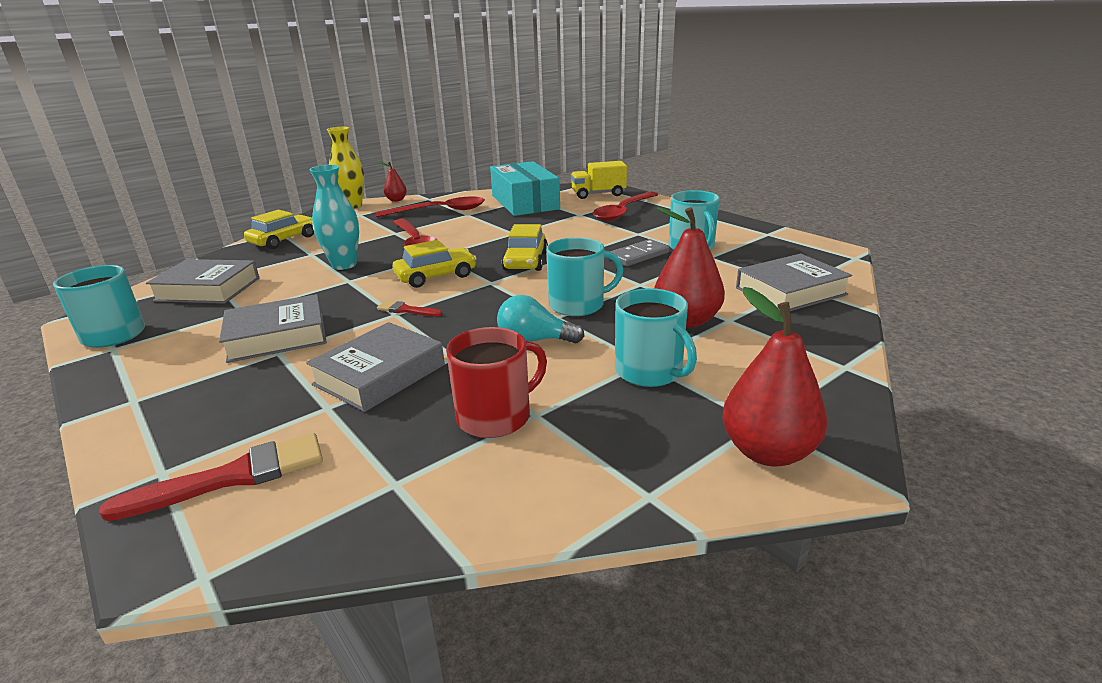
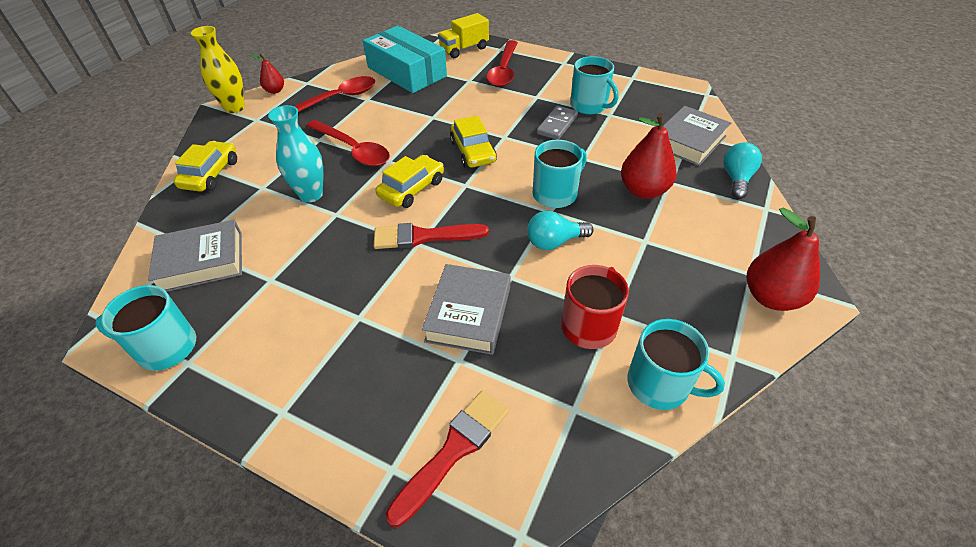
camera: 25 degrees left, 20 degrees up
grey book [219,294,327,363] -> none
red brush [377,301,442,317] -> red brush [374,223,489,249], size x1.88
turquoise mug [615,288,697,387] -> turquoise mug moved to [627,319,725,410]
none -> turquoise light bulb [723,142,762,199]

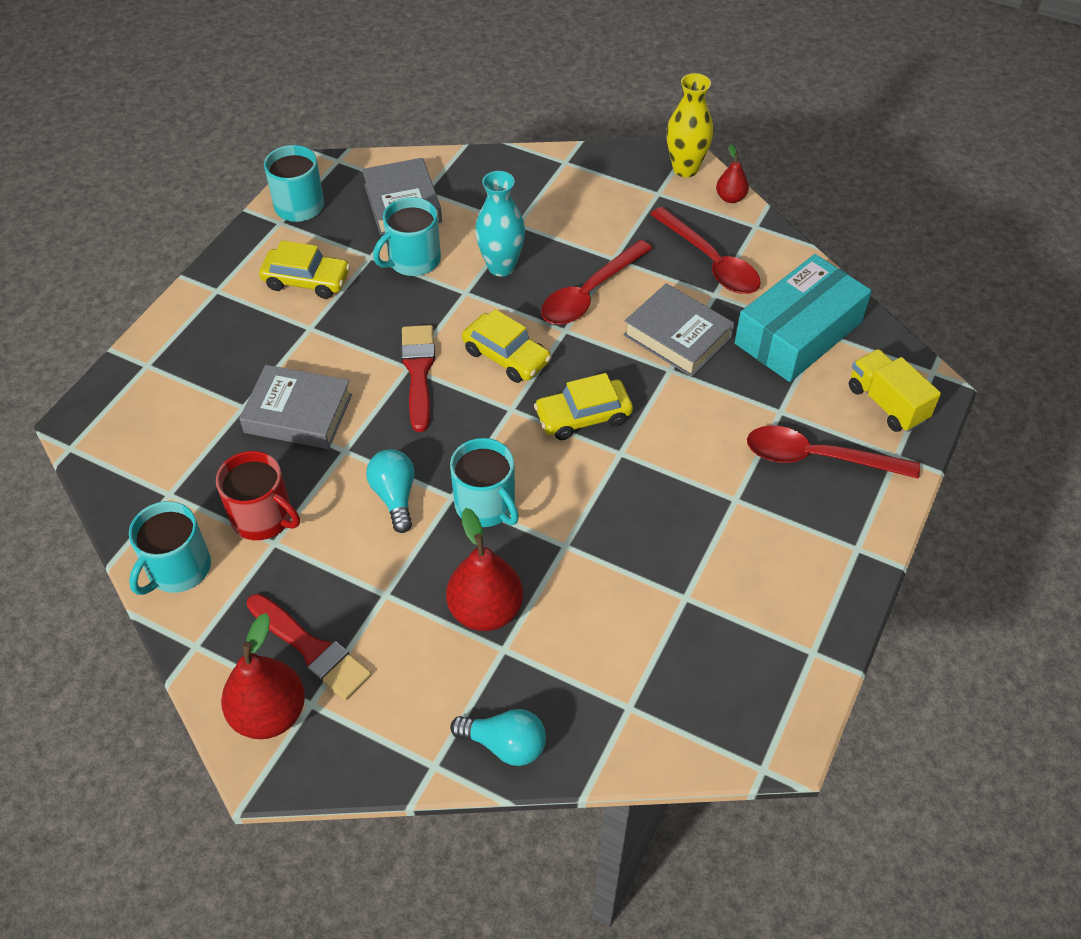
camera: 90 degrees right, 5 degrees up
yellow car [174,141,237,192] -> yellow car moved to [259,240,350,299]
red brush [386,390,509,527] -> red brush moved to [247,594,372,700]
grey domino [537,106,578,140] -> none
turquoise mug [570,56,619,114] -> turquoise mug moved to [373,197,441,276]
grey book [663,106,731,166] -> grey book moved to [624,283,735,377]

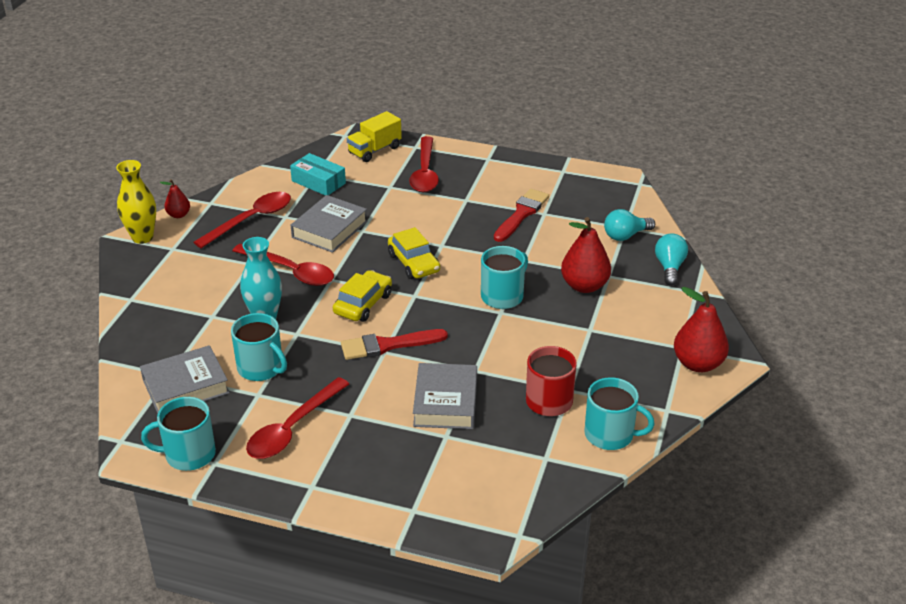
camera: 100 degrees left, 15 degrees down
red brush [247,594,372,700] -> red brush moved to [494,189,549,242]
yellow car [259,240,350,299] -> red spoon [246,377,349,459]
turquoise light bulb [366,449,415,533] -> turquoise light bulb moved to [604,209,655,241]
turquoise box [735,254,872,382] -> turquoise box [290,153,346,196], size x0.59

